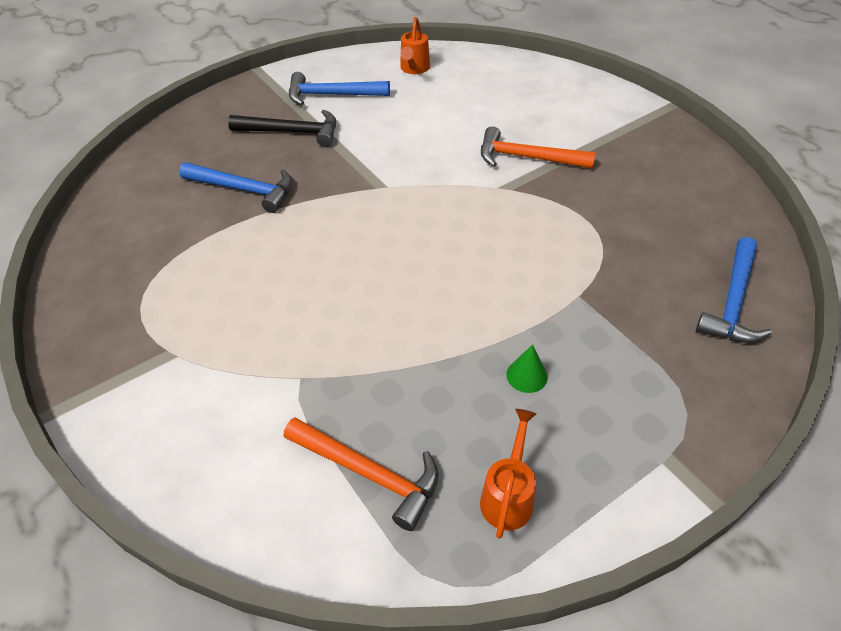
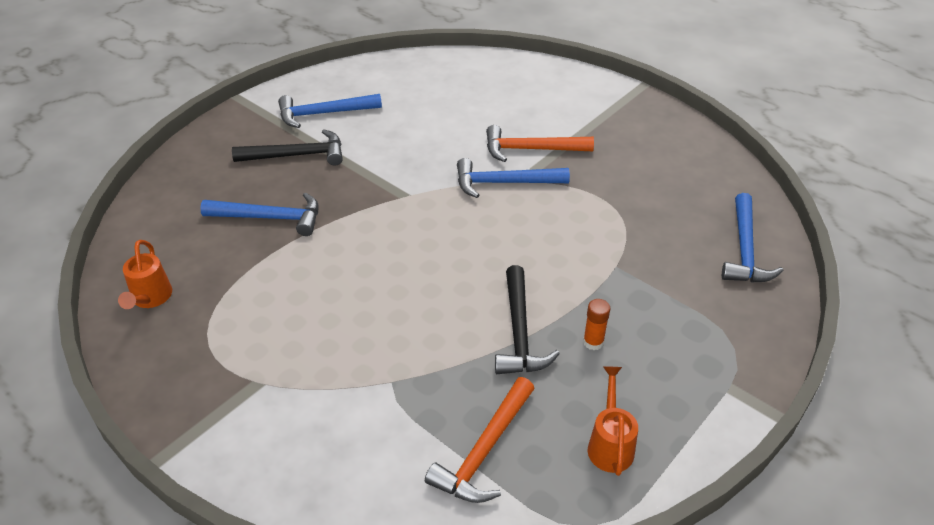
camera: 15 degrees left, 5 degrees down
orange hammer [284,417,438,531] -> orange hammer turned 105 degrees clockwise [425,377,535,503]
orange watering can [400,17,430,74] -> orange watering can moved to [118,240,172,309]
green cone [506,345,548,393] -> orange glue stick [583,299,610,350]
none -> blue hammer [457,158,570,198]
none -> black hammer [495,265,560,374]

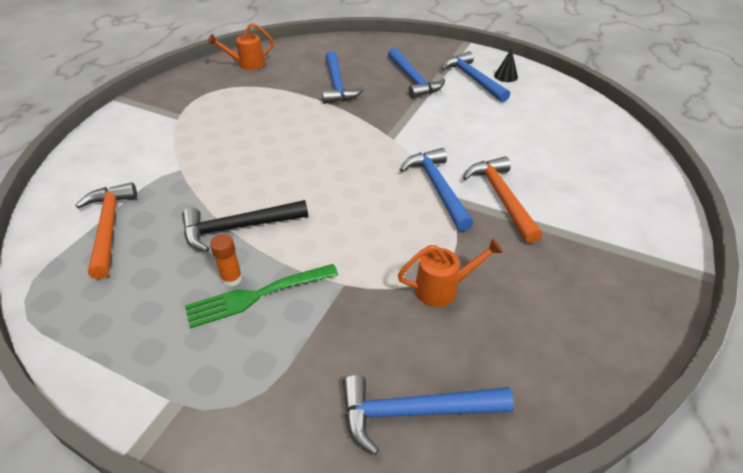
camera: 75 degrees right, 0 degrees up
black hammer [232,129,343,166] -> blue hammer [388,48,445,98]
orange hammer [425,377,535,503] -> orange hammer turned 60 degrees clockwise [75,182,137,279]
orange watering can [588,366,638,476] -> orange watering can moved to [398,238,503,307]
none -> green fork [185,264,338,329]
none -> black cone [494,48,518,82]

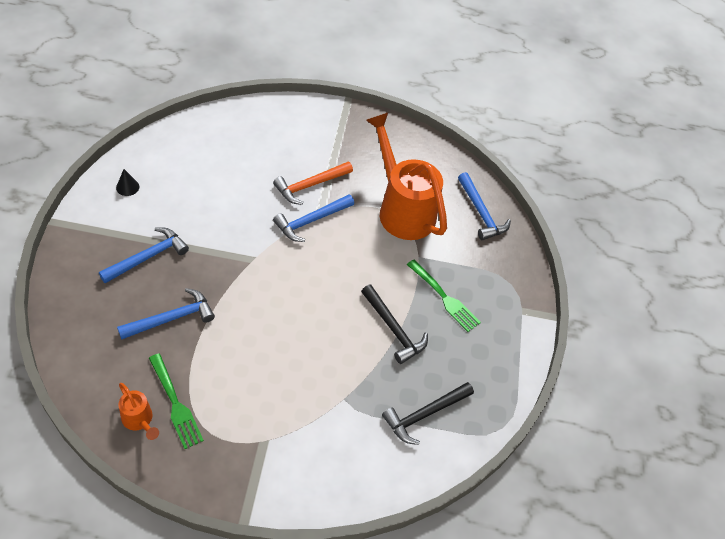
camera: 115 degrees left, 10 degrees up
orange hammer [75,182,137,279] -> black hammer [382,382,474,445]
orange glue stick [210,234,243,287] -> none
orange watering can [398,238,503,307] -> orange watering can [366,113,447,240], size x2.30
blue hammer [442,51,510,102] -> none
none -> green fork [149,353,204,449]

